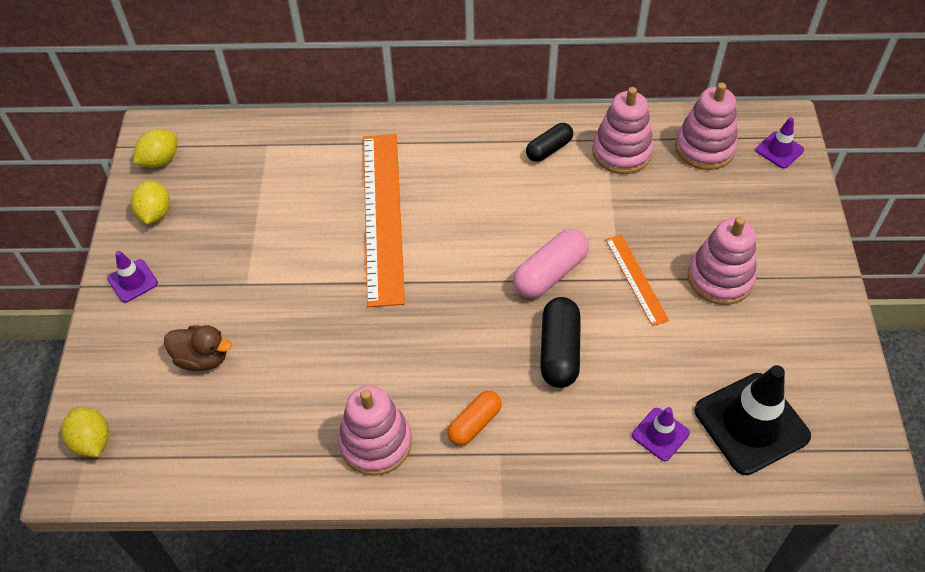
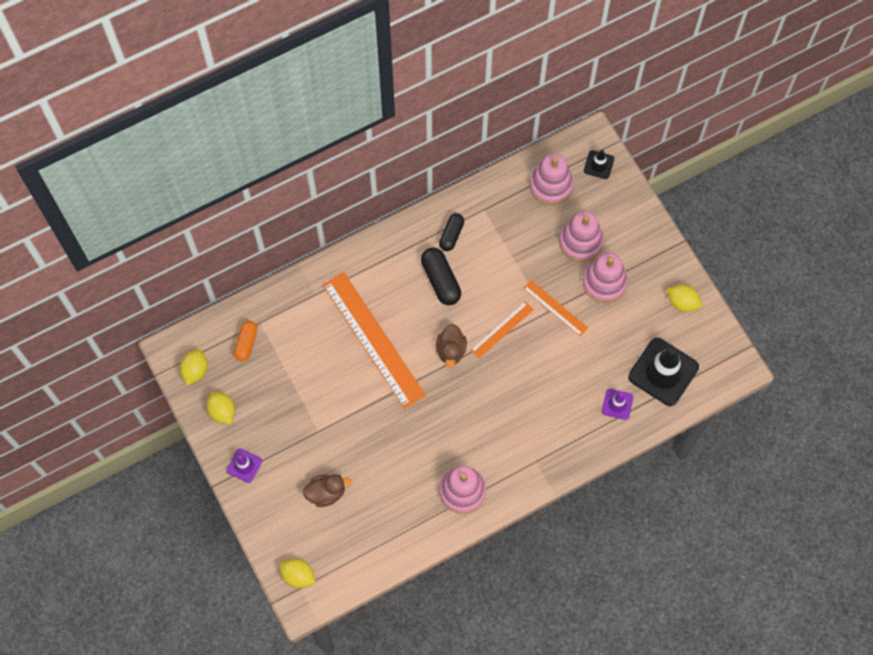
camera: 30 degrees left, 15 degrees up
orange capsule [447,391,502,446] -> orange capsule moved to [234,321,257,361]
pink capsule [513,229,589,298] -> orange ruler [470,301,534,359]
black capsule [540,297,581,388] -> black capsule moved to [421,247,461,305]
pink stacking toy [592,87,654,174] -> pink stacking toy moved to [559,211,604,262]
purple traffic cone [756,117,804,169] -> black traffic cone [584,150,614,179]
none -> brown duck [436,324,467,368]
none -> yellow lemon [667,284,702,312]

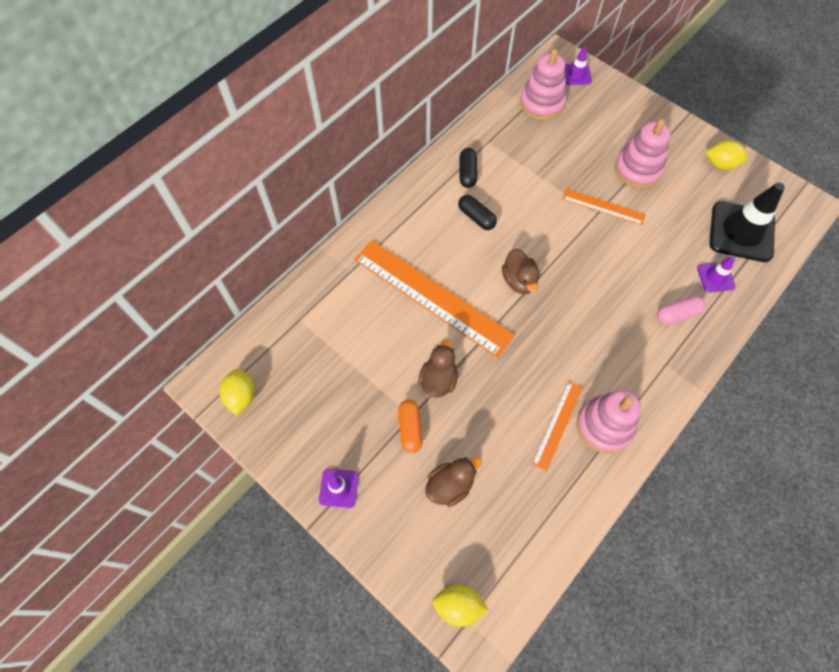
camera: 20 degrees left, 5 degrees down
yellow lemon [206,391,235,425] -> none
orange capsule [234,321,257,361] -> orange capsule moved to [398,400,423,453]
black capsule [421,247,461,305] -> black capsule [458,195,497,230], size x0.66
orange ruler [470,301,534,359] -> orange ruler moved to [532,381,582,472]
pink stacking toy [559,211,604,262] -> none
black traffic cone [584,150,614,179] -> purple traffic cone [565,47,592,85]
none -> brown duck [419,340,458,398]
none -> pink capsule [657,296,706,324]

